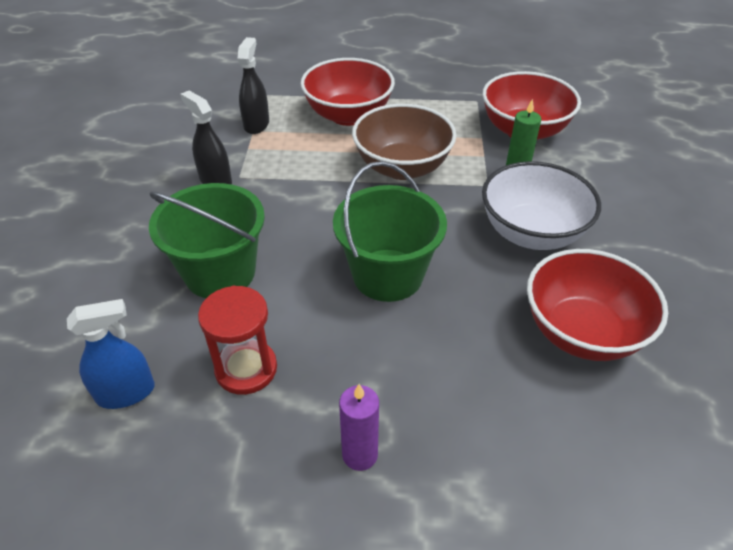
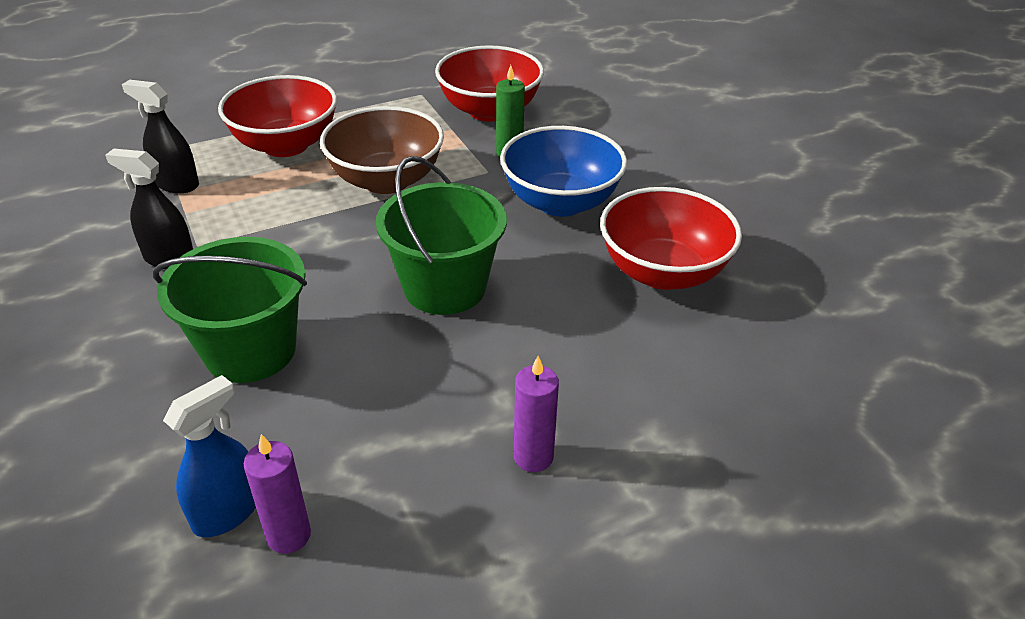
camera: 30 degrees left, 5 degrees down
red hourglass [198,286,277,395] -> none
black spray bottle [238,37,269,134] -> black spray bottle turned 45 degrees counterclockwise [122,80,199,193]
white bowl [482,161,601,250] -> blue bowl [500,126,627,217]
none -> purple candle [244,434,311,554]

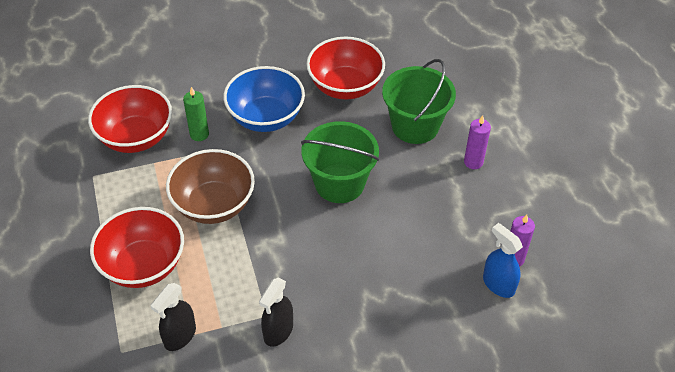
camera: 80 degrees left, 10 degrees up
green bucket [153,237,307,383] -> green bucket moved to [382,59,456,144]

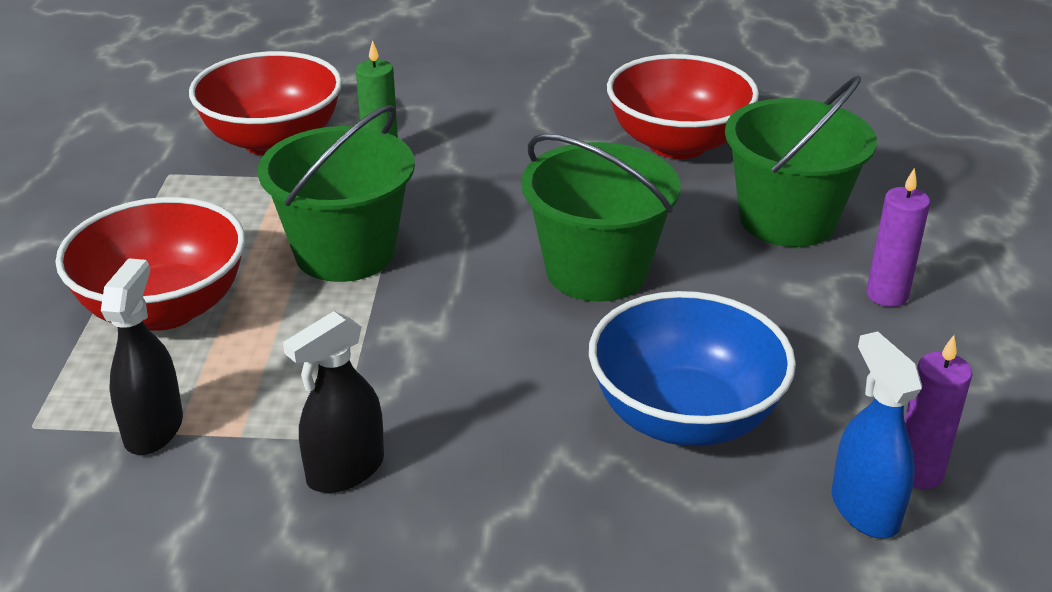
camera: 20 degrees right, 15 degrees down
black spray bottle [150,283,196,351] -> black spray bottle turned 135 degrees clockwise [101,258,183,455]
brown bowl [166,149,255,224] -> green bucket [258,105,415,282]
blue bowl [223,66,305,132] -> blue bowl moved to [589,291,796,446]

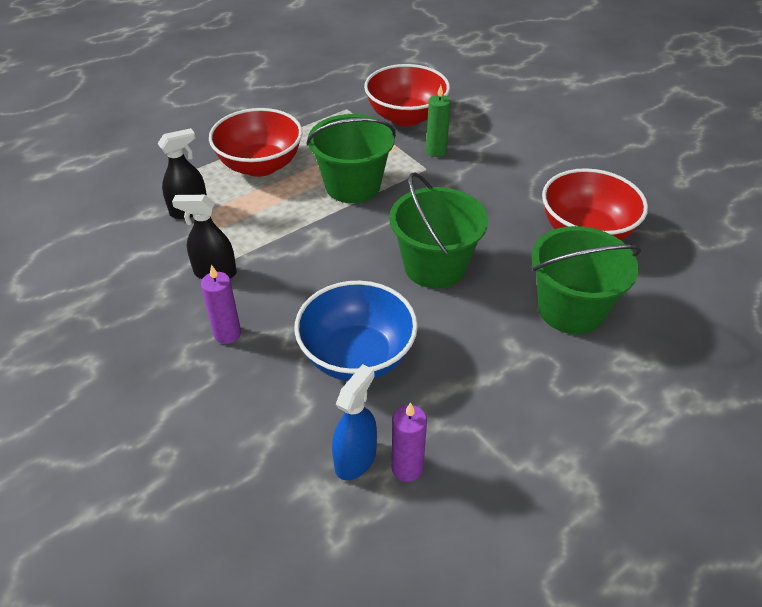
camera: 50 degrees right, 10 degrees up
purple candle [866,168,930,307] -> purple candle moved to [201,265,241,344]

